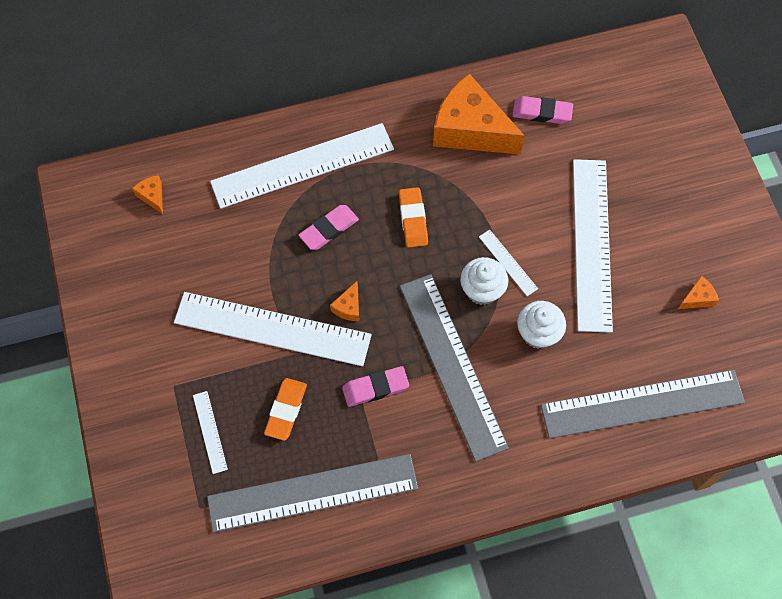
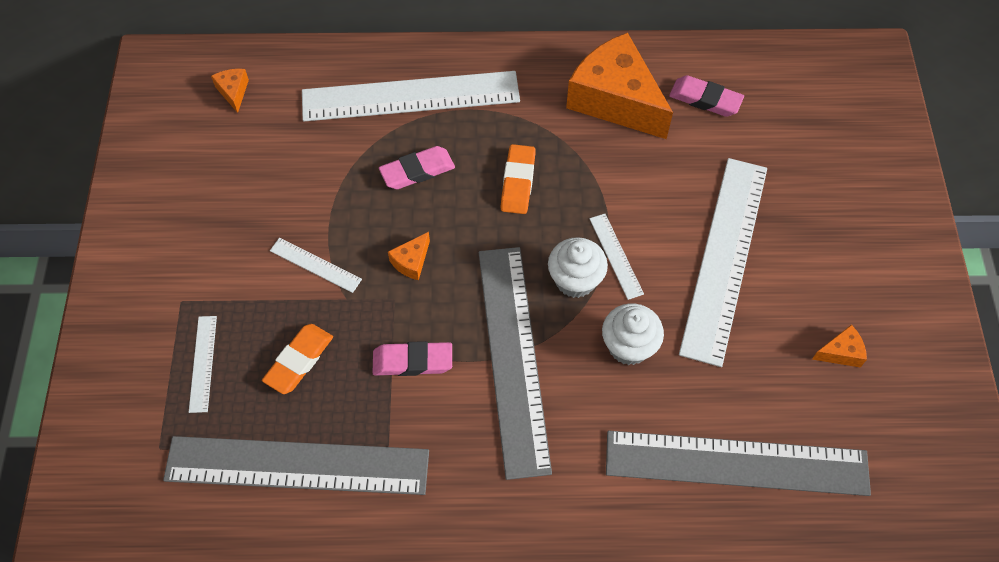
camera: 15 degrees right, 5 degrees down
white ruler [174,292,372,366] -> white ruler [270,238,362,293], size x0.42

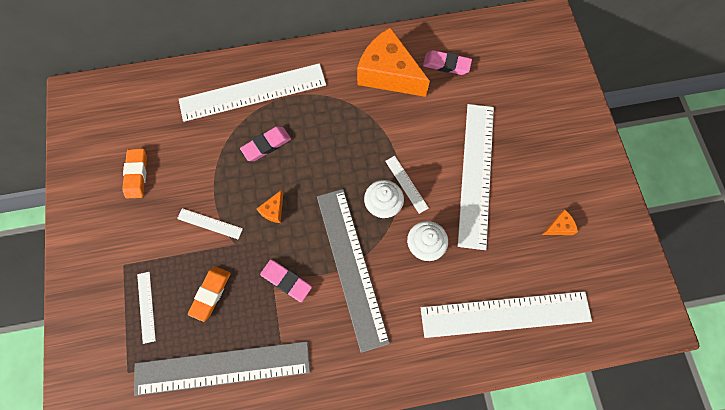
camera: 10 degrees left, 10 degrees up
orange cheese [211,69,249,113] -> none
pink eraser [373,341,452,376] -> pink eraser turned 45 degrees clockwise [260,260,312,302]
orange eraser [501,144,536,214] -> orange eraser moved to [122,149,147,198]
grey ruler [606,431,871,496] -> white ruler [421,291,592,338]

